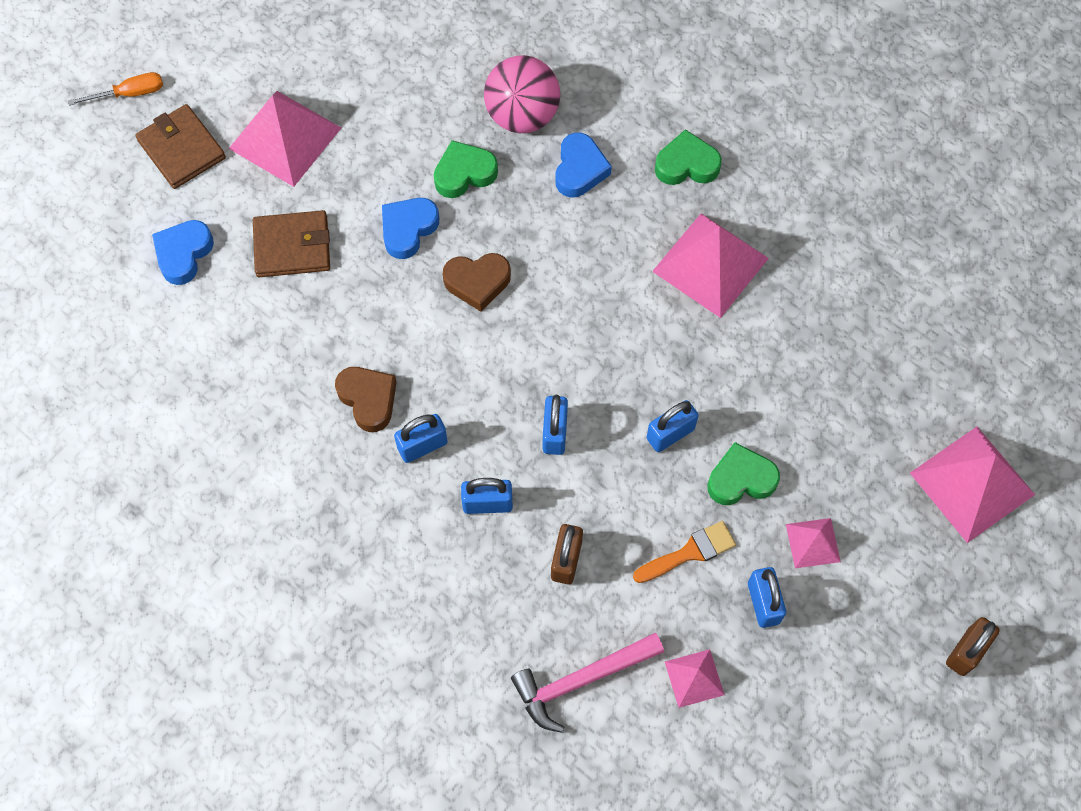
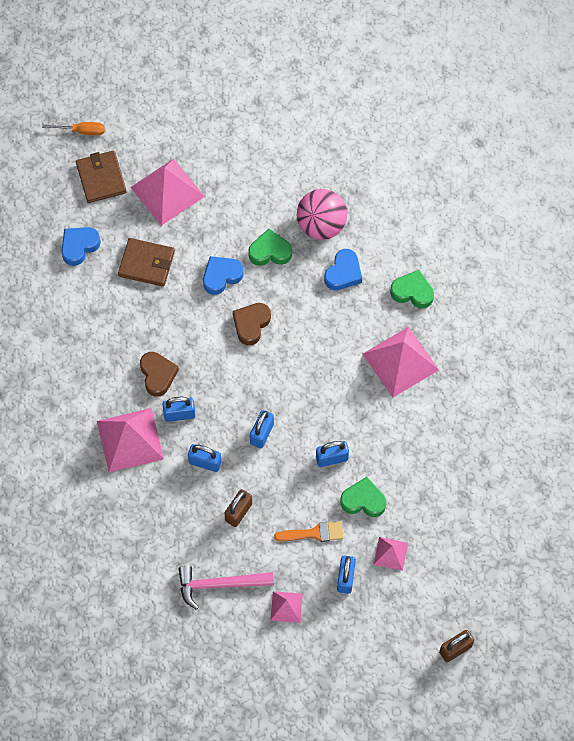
camera: 20 degrees right, 0 degrees up
brown heart [443,253,511,312] -> brown heart turned 105 degrees clockwise [233,303,271,345]
pink pyramid [910,427,1035,543] -> pink pyramid moved to [97,408,164,473]

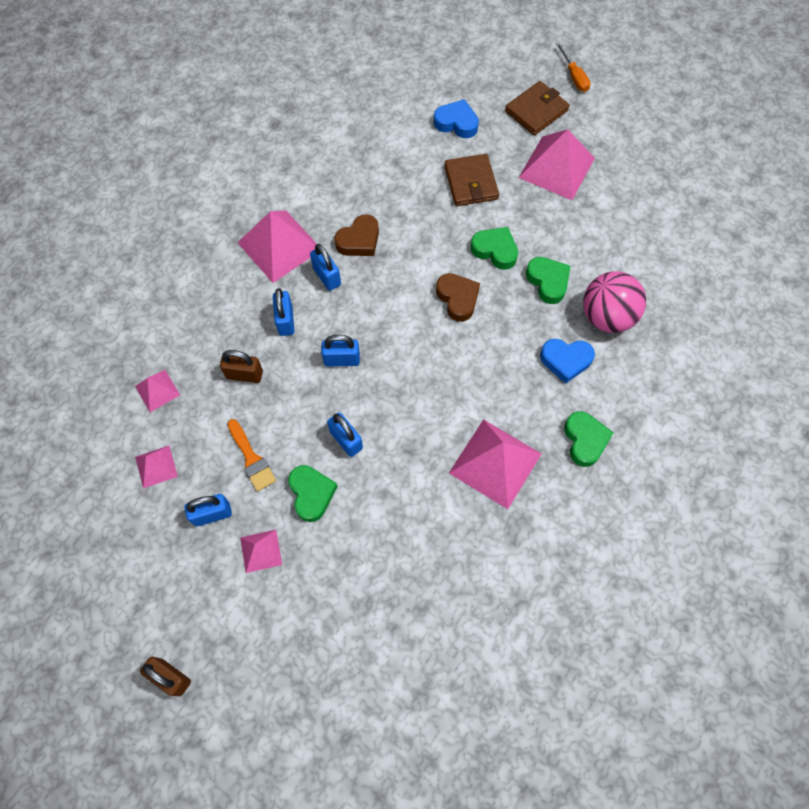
camera: 65 degrees right, 0 degrees up
pink hammer [179,566,274,610] -> pink pyramid [135,370,180,412]
blue heart [203,256,244,295] -> green heart [471,227,518,270]
brown heart [233,303,271,345] -> brown heart turned 60 degrees clockwise [436,273,480,322]

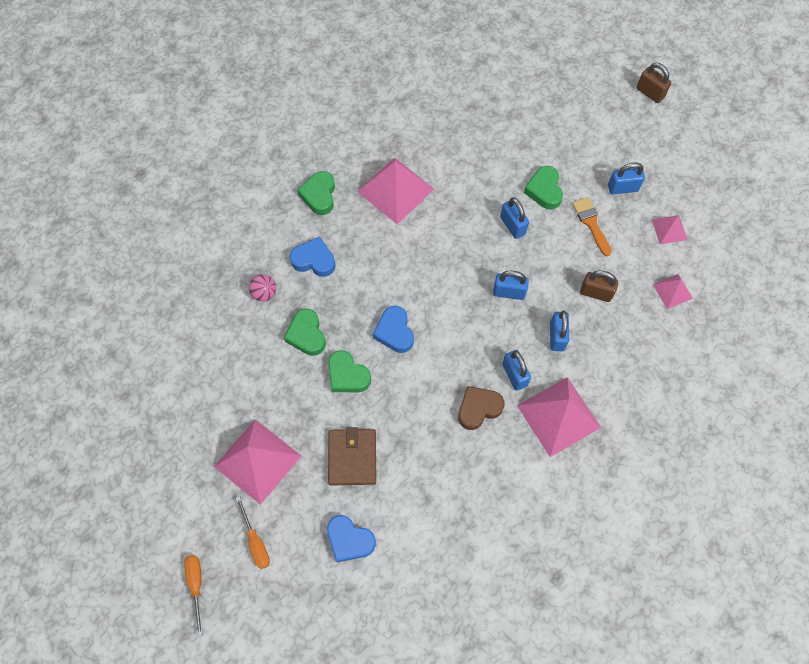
camera: 170 degrees left, 0 degrees up
pink pyramid [240,530,282,573] -> none
brown heart [436,273,480,322] -> blue heart [373,306,414,353]
brown wallet [505,81,570,136] -> orange screwdriver [236,496,270,569]
pink ball [583,271,646,333] -> pink ball [249,274,276,302], size x0.50

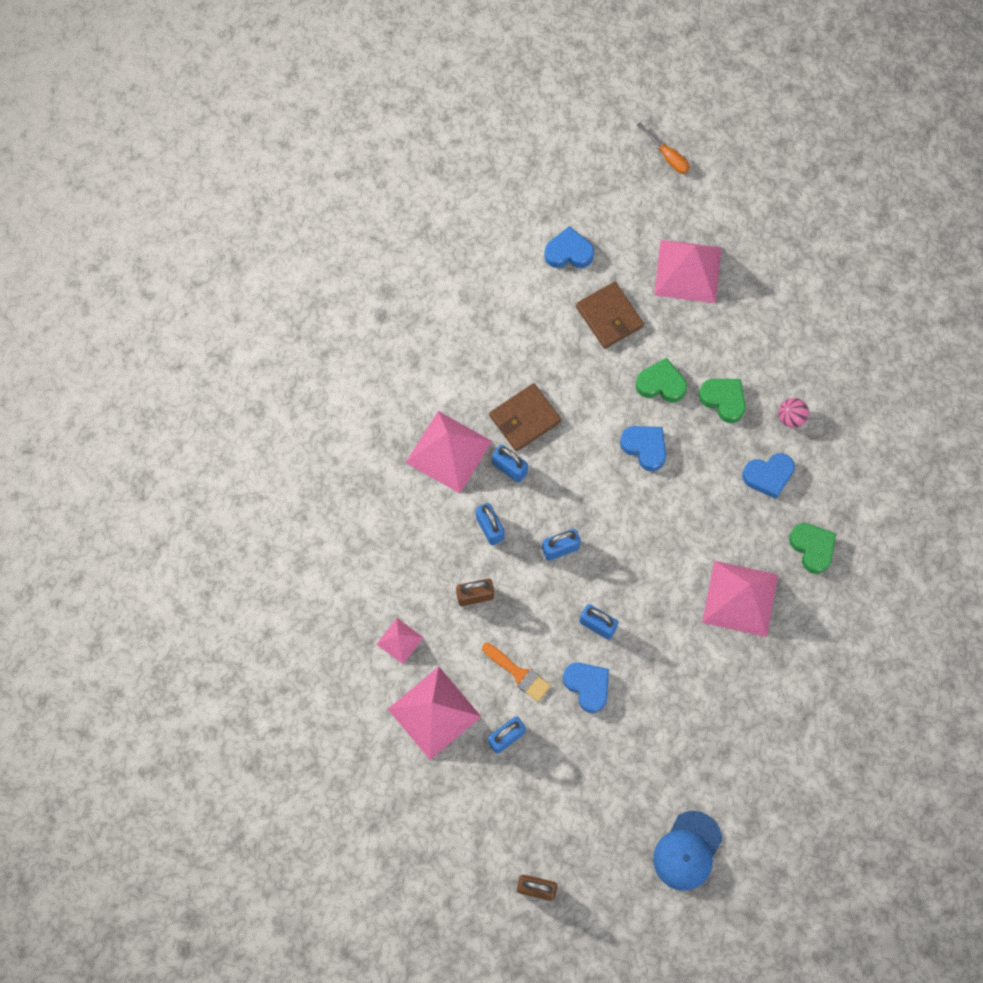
camera: 150 degrees right, 5 degrees up
orange screwdriver [236,496,270,569] -> none
brown heart [458,386,504,430] -> brown wallet [489,383,561,452]
green heart [524,166,563,210] -> blue heart [563,663,609,713]
pink pyramid [652,215,688,245] -> pink pyramid [388,666,481,760], size x1.94
none -> blue cap [653,811,722,891]

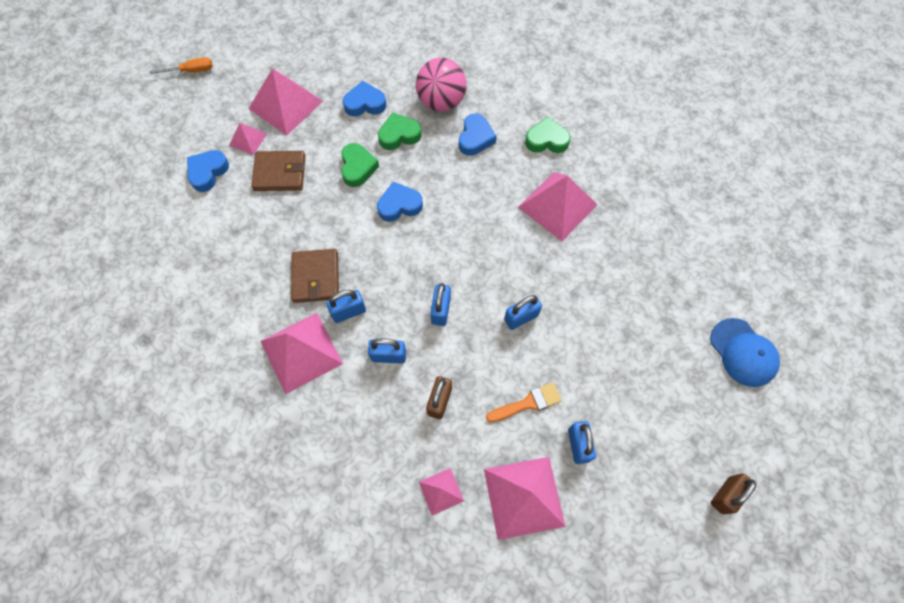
camera: 60 degrees left, 5 degrees down
blue heart [563,663,609,713] -> blue heart moved to [342,81,387,117]
green heart [636,358,687,402] -> green heart turned 135 degrees clockwise [341,143,379,187]
pink ball [779,398,809,428] -> pink ball [416,58,467,111], size x1.99
none -> pink pyramid [229,123,267,155]

